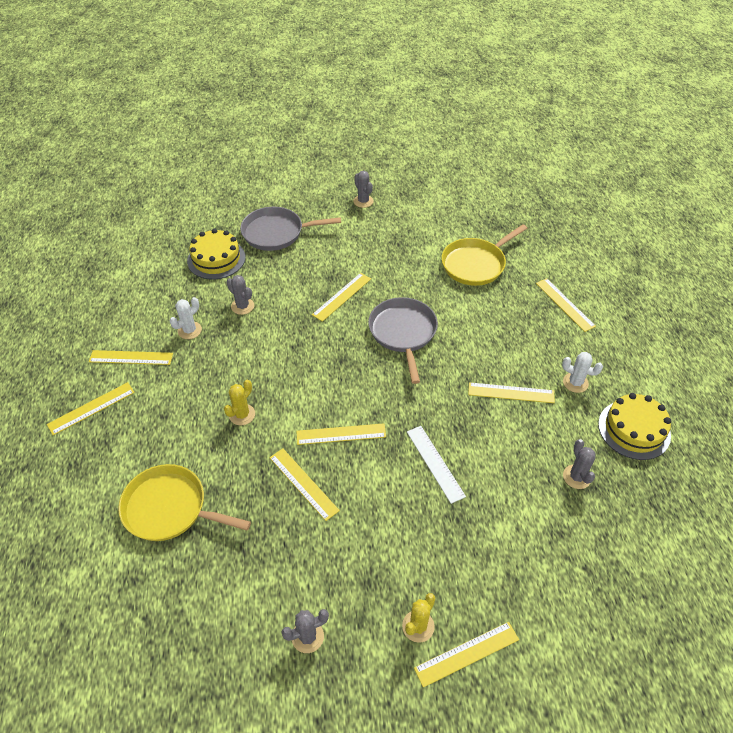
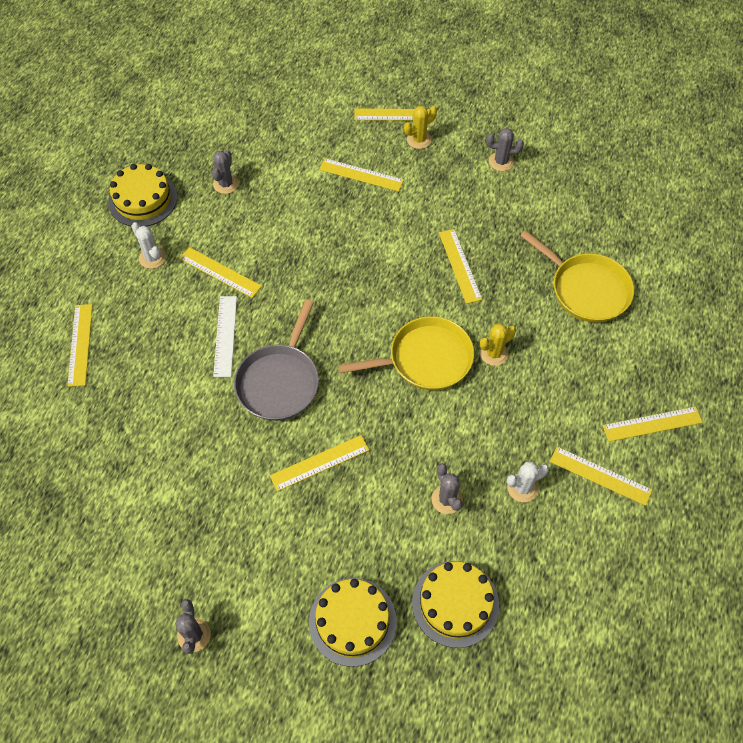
camera: 155 degrees left, 10 degrees up
grey pan [240,207,341,251] -> yellow cake [309,578,397,667]
yellow ruler [296,423,386,445] -> yellow ruler moved to [319,158,404,191]
white ruler [407,426,466,504] -> white ruler moved to [213,296,237,377]
yellow pan [441,224,527,286] -> yellow pan moved to [339,316,474,390]

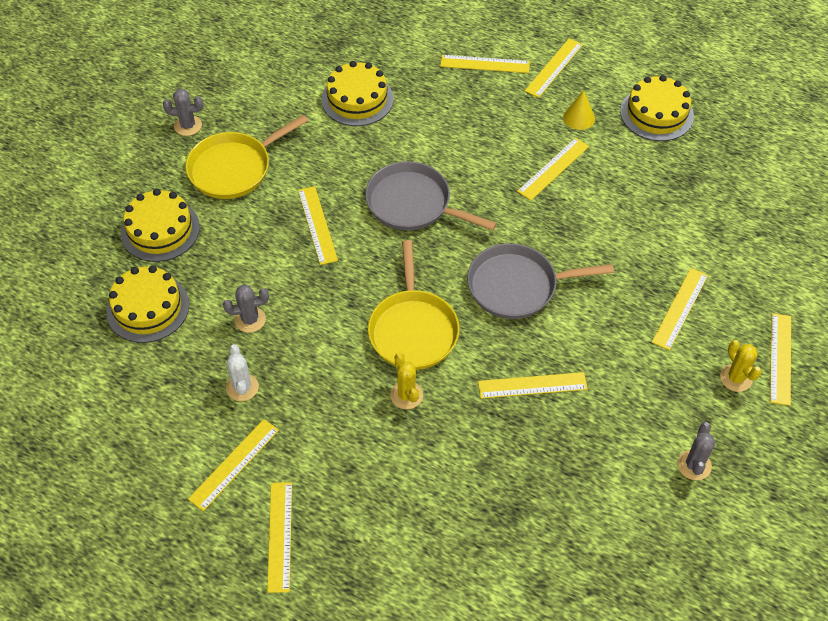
camera: 100 degrees right, 5 degrees down
white cactus [131,222,166,269] -> yellow cone [563,90,595,130]
grey cactus [212,150,239,194] -> none
white ruler [213,296,237,377] -> none
yellow pan [520,230,634,322] -> yellow pan moved to [185,115,308,199]
none -> yellow cake [321,61,394,126]
none -> grey pan [467,243,614,319]
none -> yellow ruler [525,38,583,98]

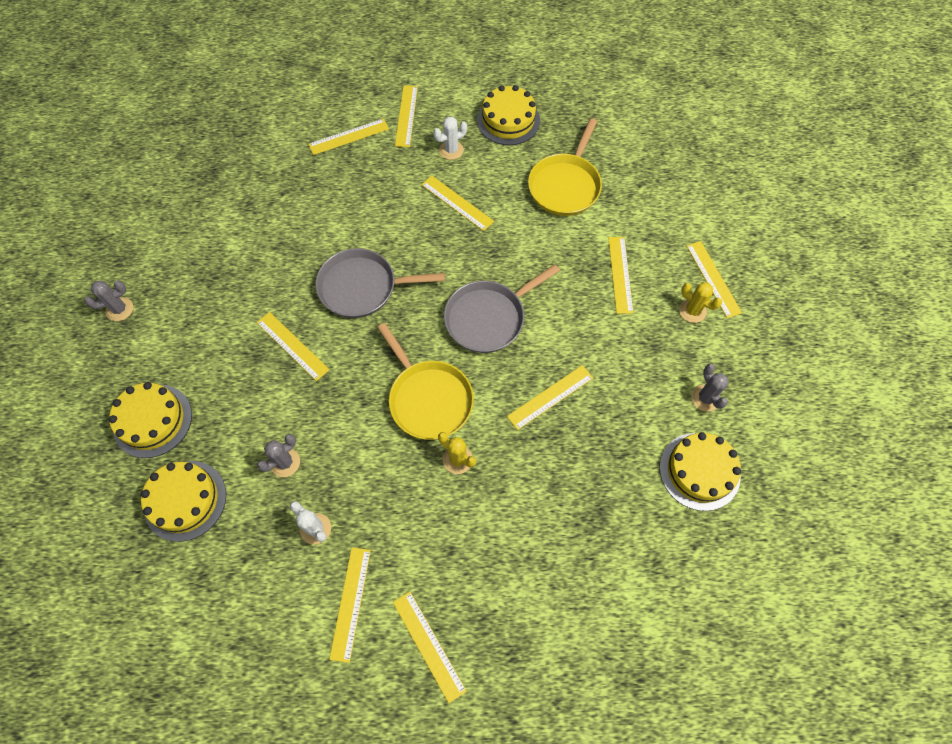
camera: 30 degrees left, 10 degrees up
yellow pan [185,115,308,199] -> yellow pan moved to [528,118,602,216]
yellow cake [321,61,394,126] -> yellow cake moved to [660,432,741,511]
yellow ruler [517,138,589,201] -> yellow ruler turned 60 degrees counterclockwise [421,176,494,231]
yellow cone [563,90,595,130] -> white cactus [433,116,467,160]

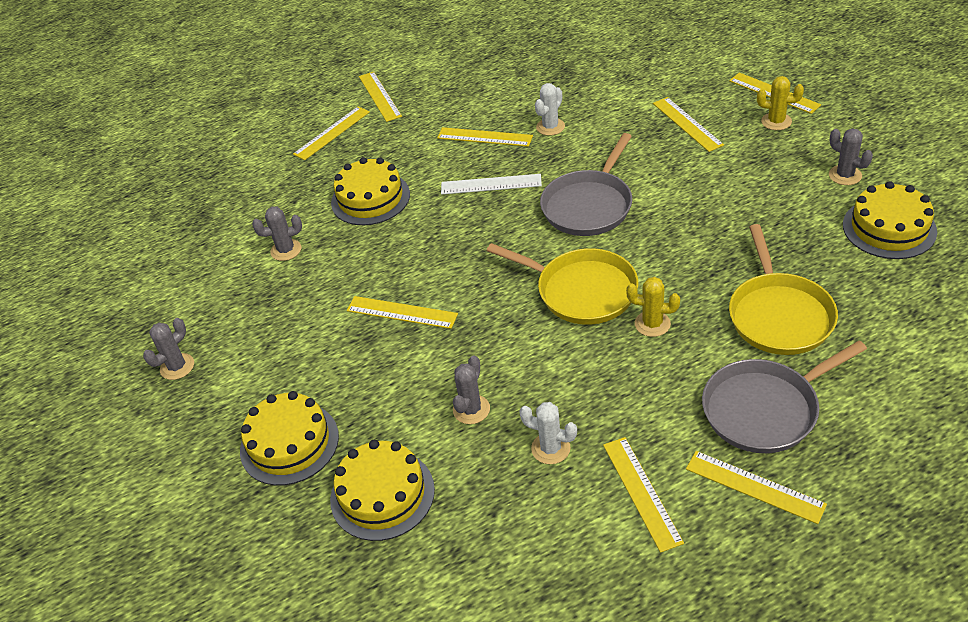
camera: 20 degrees left, 20 degrees down
grey pan [316,248,445,318] -> grey pan moved to [702,341,867,453]
white cactus [433,116,467,160] -> white cactus moved to [535,83,565,136]
yellow cake [477,85,540,145] -> yellow cake moved to [331,157,410,225]
yellow ruler [507,365,593,430] -> none
yellow pan [528,118,602,216] -> yellow pan moved to [729,224,838,355]
none -> grey cactus [252,207,302,261]
none -> white ruler [441,174,542,195]

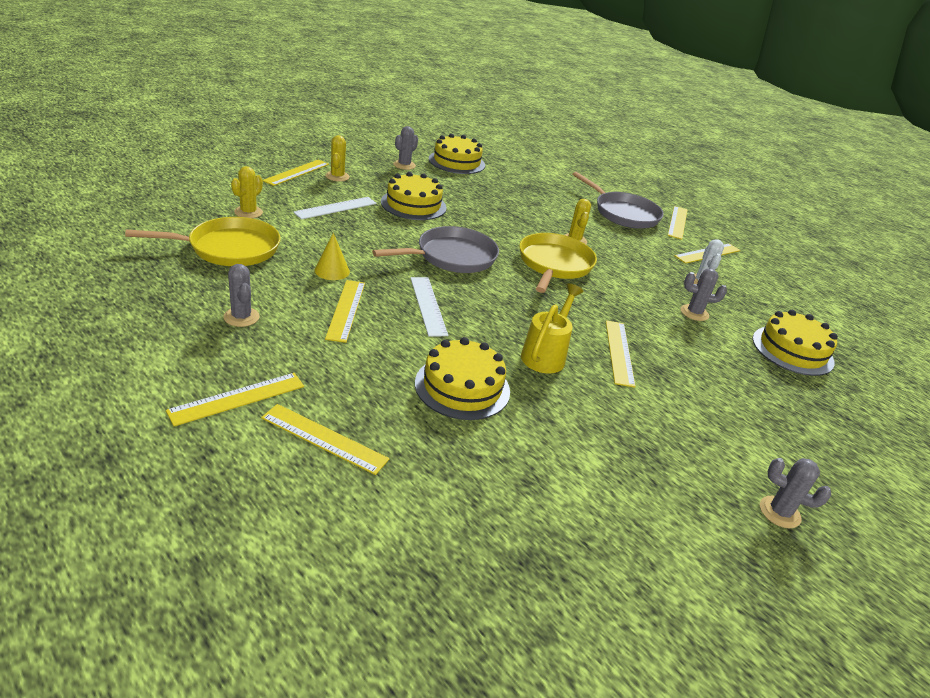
camera: 115 degrees left, 10 degrees down
yellow cake [240,391,339,485] -> yellow cake moved to [381,172,447,220]
grey cactus [252,207,302,261] -> grey cactus moved to [223,264,260,327]
white cactus [535,83,565,136] -> yellow cone [314,233,350,280]
grey pan [540,133,632,236] -> grey pan turned 45 degrees counterclockwise [372,226,499,273]
yellow ruler [653,97,724,152] -> white ruler [293,197,377,219]
yellow pan [729,224,838,355] -> yellow pan moved to [125,217,281,266]
none -> yellow cactus [231,166,263,218]
none -> yellow watering can [521,284,584,374]

